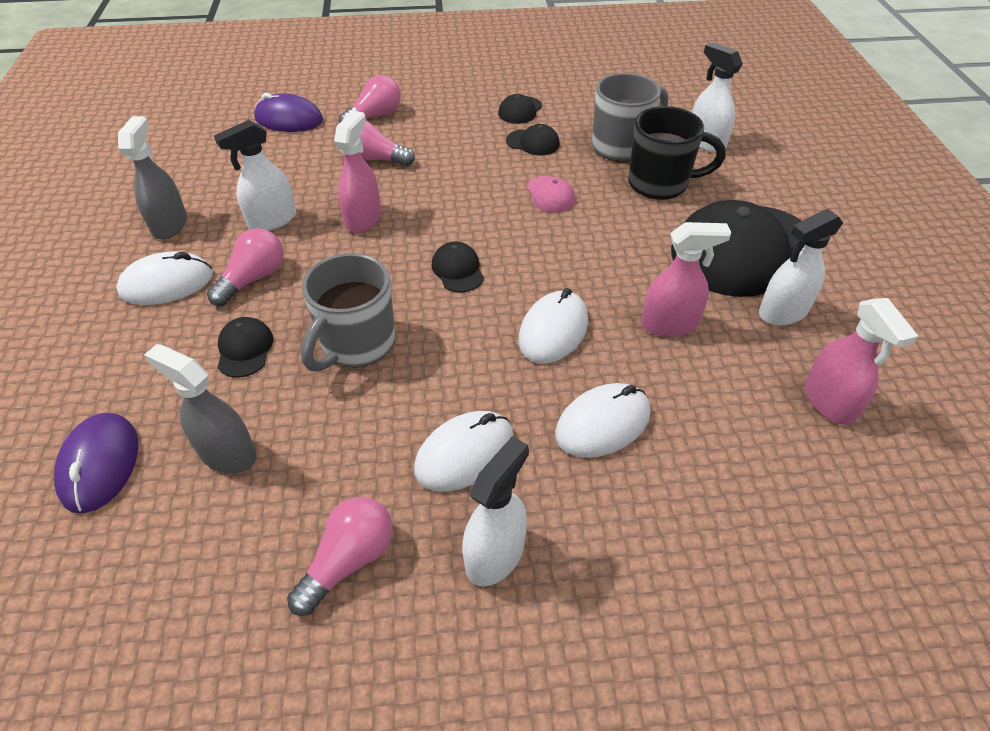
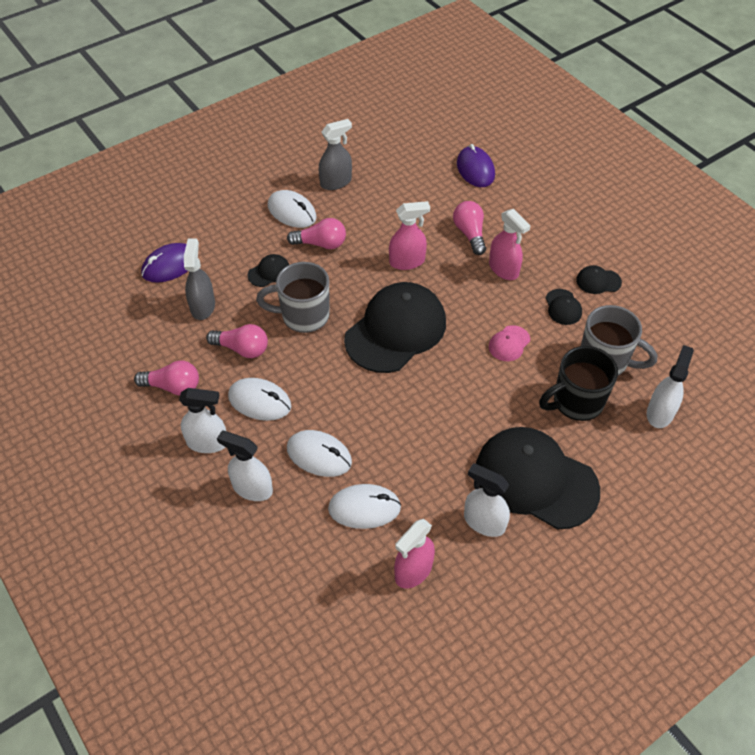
camera: 60 degrees right, 5 degrees up
white spray bottle [214,120,296,231] -> white spray bottle moved to [217,431,273,501]
pink light bulb [339,75,401,123] -> pink light bulb moved to [206,324,268,358]
black cap [431,242,484,292] -> black cap [344,282,446,373], size x2.42
white mouse [518,288,588,364] -> white mouse moved to [328,484,401,529]
black mug [628,106,726,200] -> black mug turned 90 degrees clockwise [539,346,618,421]
pink spray bottle [641,222,731,337] -> pink spray bottle moved to [489,209,530,280]

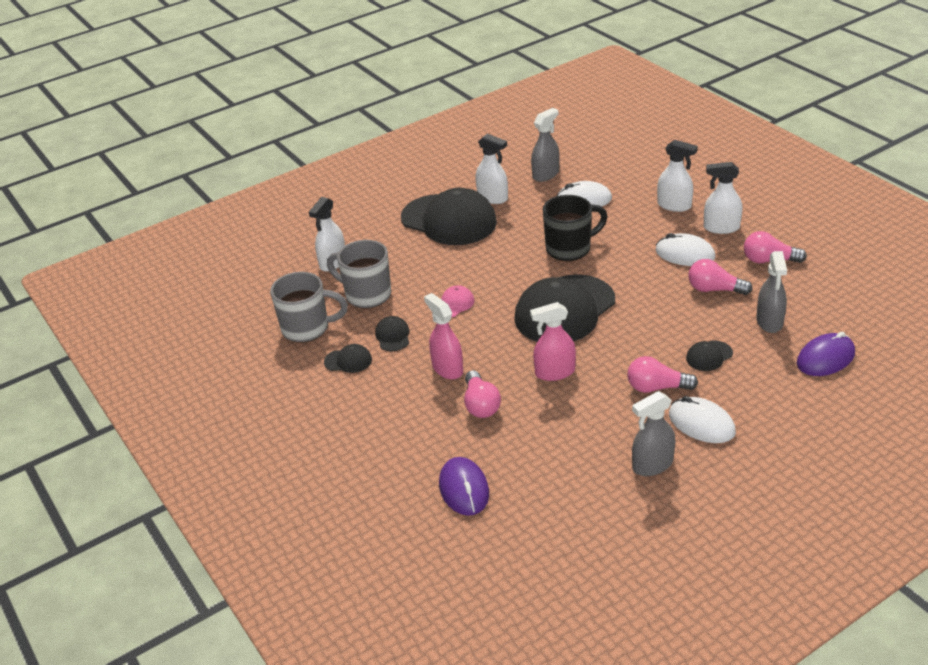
camera: 175 degrees left, 15 degrees down
grey mug [256,262,330,333] -> grey mug moved to [270,272,348,343]
white mouse [287,430,352,477] -> none
pink spray bottle [394,519,435,589] -> grey spray bottle [531,108,560,182]
black mug [539,346,618,421] -> black mug moved to [543,195,608,261]

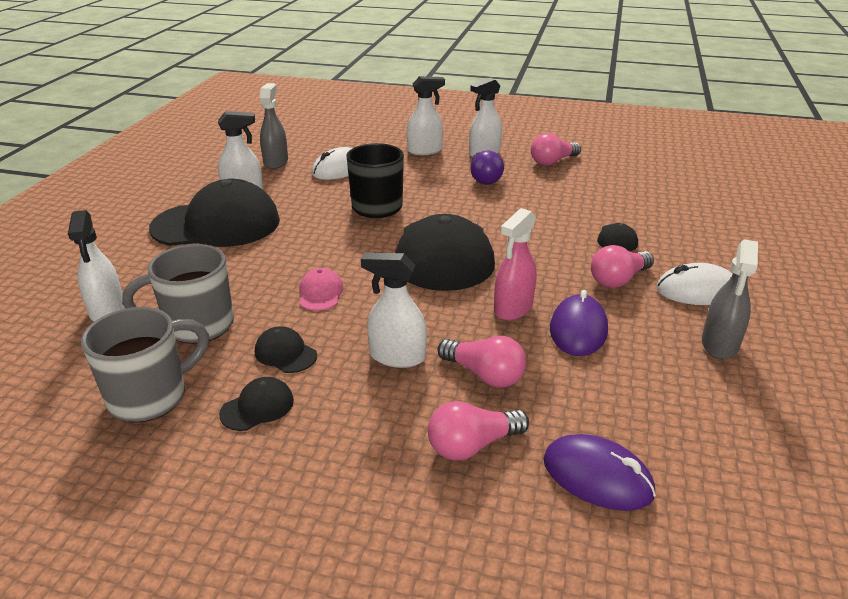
camera: 45 degrees left, 5 degrees down
pink spray bottle [424,293,463,380] -> white spray bottle [361,252,427,368]
white mouse [655,233,715,266] -> purple light bulb [470,150,504,185]
pink light bulb [688,259,753,295] -> pink light bulb moved to [428,401,529,461]
grey spray bottle [756,251,787,333] -> none
purple mouse [797,332,855,376] -> purple mouse moved to [550,290,608,356]

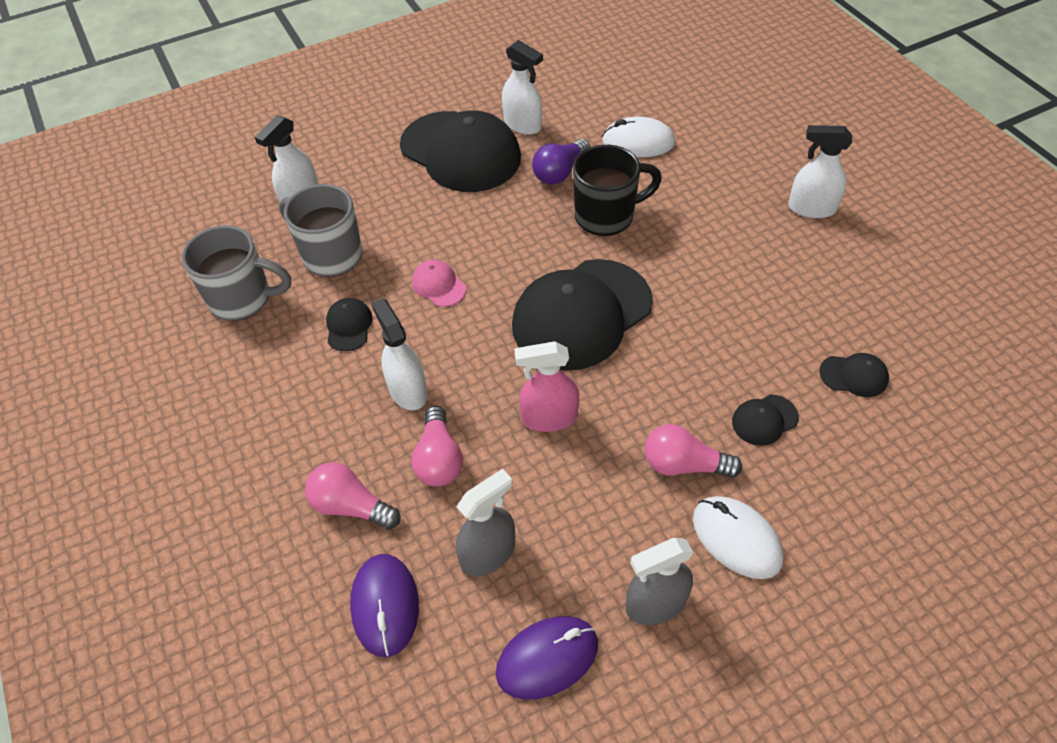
camera: 50 degrees right, 20 degrees up
black cap [219,377,294,431] -> black cap moved to [819,353,889,397]
grey spray bottle [260,83,288,169] -> grey spray bottle moved to [456,469,515,577]
pink cap [299,268,344,311] -> pink cap turned 90 degrees counterclockwise [412,260,466,307]
white spray bottle [407,76,445,155] -> none
purple light bulb [470,150,504,185] -> purple light bulb moved to [532,138,590,185]
pink light bulb [531,133,581,166] -> none
purple mouse [550,290,608,356] -> purple mouse moved to [496,616,598,700]

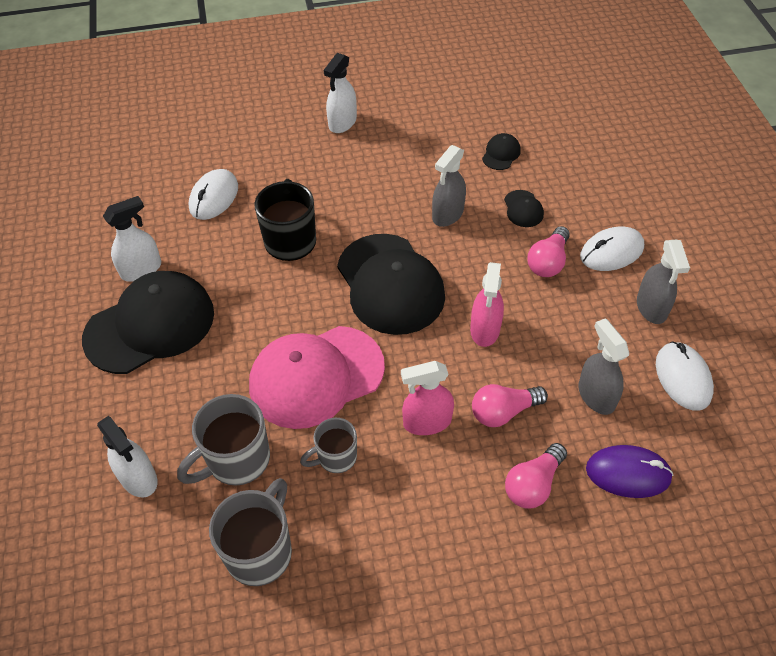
camera: 75 degrees left, 0 degrees up
black cap [326,298,372,351] -> grey mug [300,418,357,473]
white spray bottle [371,298,427,410] -> pink spray bottle [401,361,454,435]
pink light bulb [411,406,463,486] -> pink light bulb turned 150 degrees clockwise [472,384,548,427]
pink cap [412,260,466,307] -> pink cap [249,326,385,429], size x2.42
purple mouse [496,616,598,700] -> white mouse [656,341,714,411]
purple light bulb [532,138,590,185] -> none
none -> grey spray bottle [432,145,466,227]

